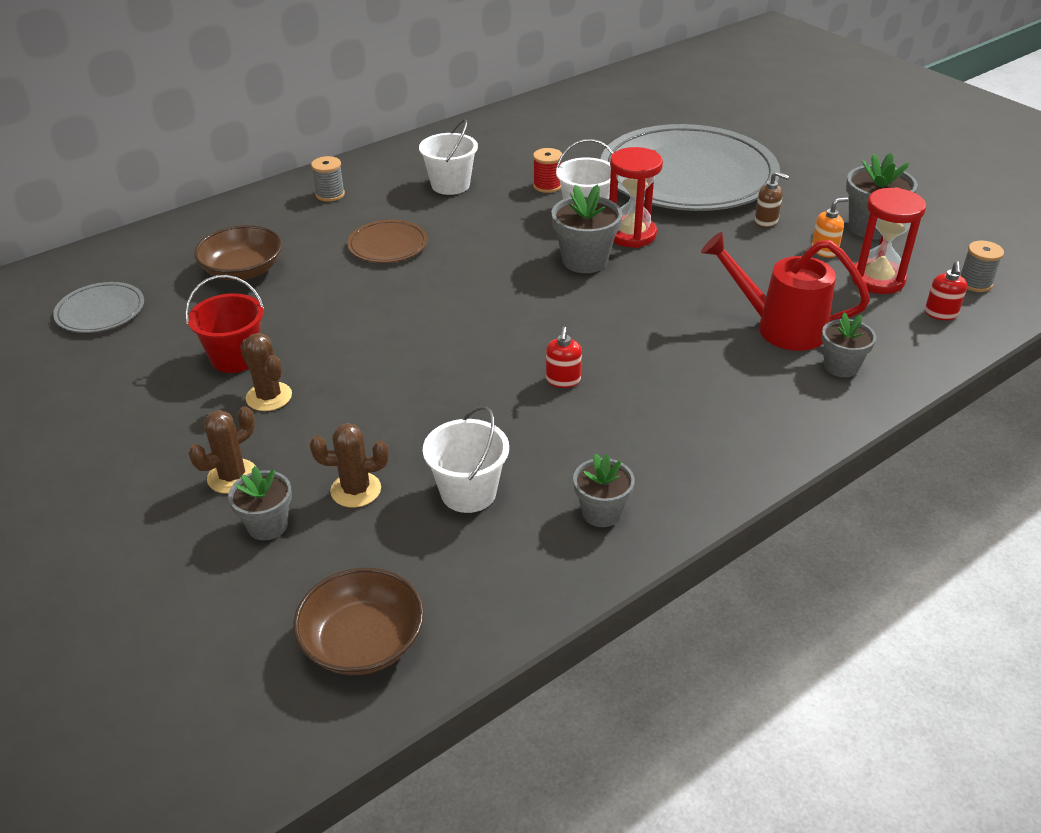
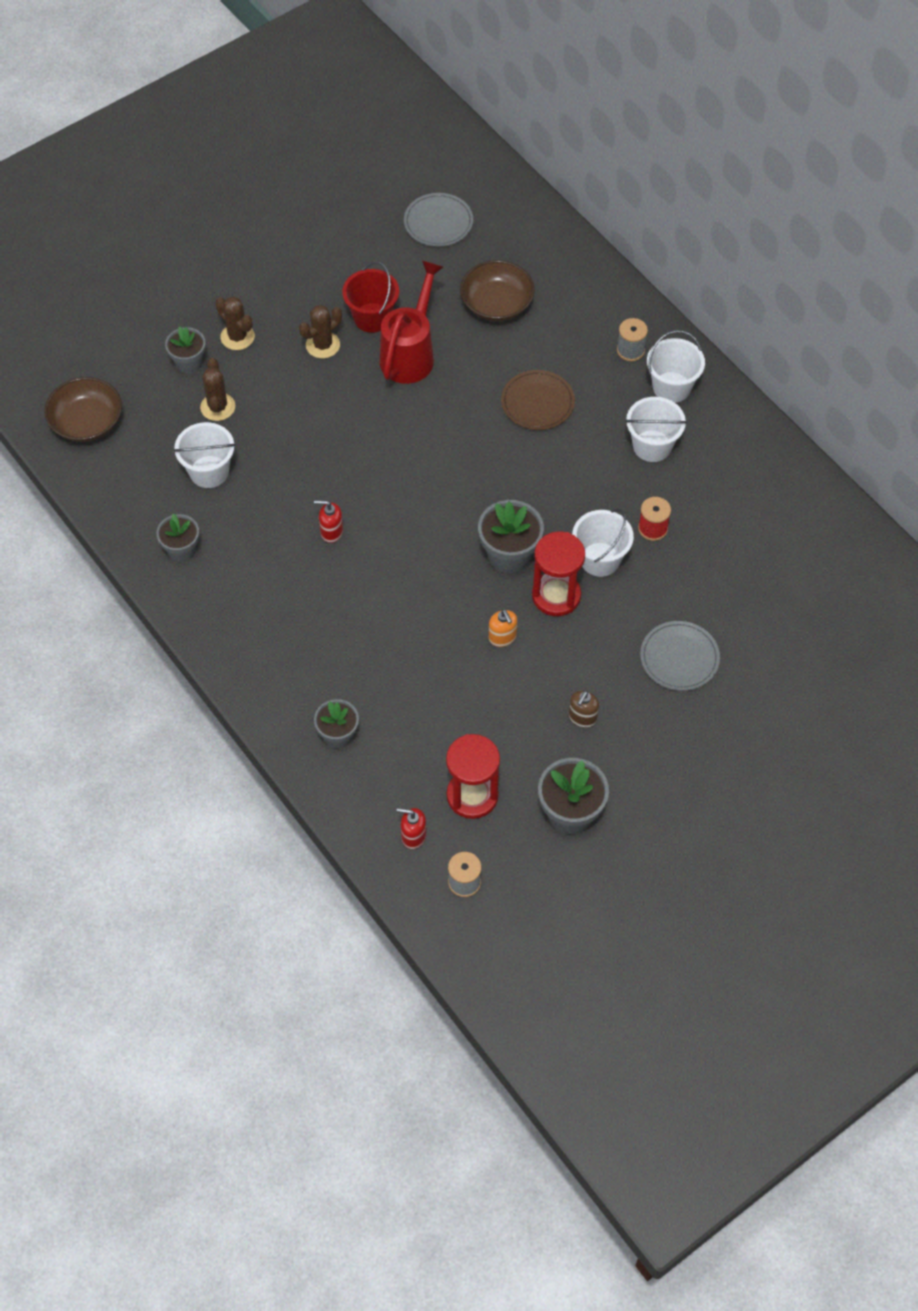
camera: 90 degrees right, 20 degrees up
grey plate [601,124,780,211] -> grey plate [640,621,720,691], size x0.41
red watering can [701,232,870,351] -> red watering can moved to [380,260,443,384]
orange soap dispenser [812,197,848,257] -> orange soap dispenser moved to [489,609,517,647]
none -> white bucket [647,330,705,403]

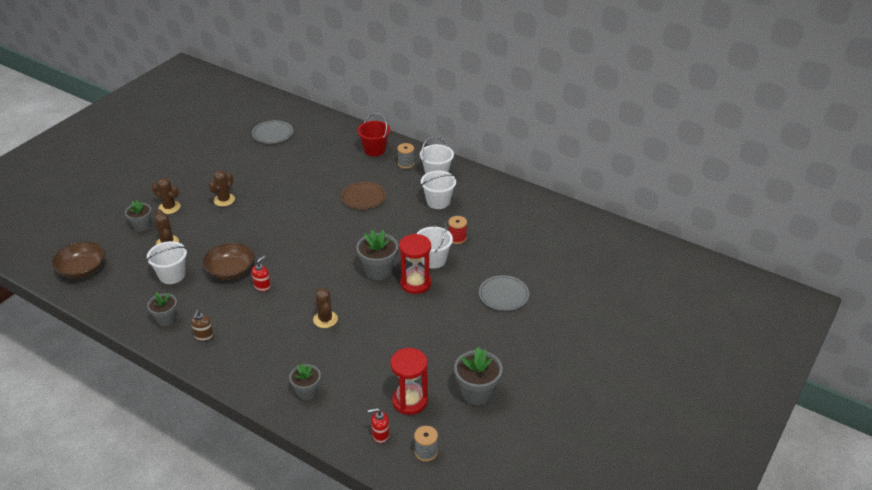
camera: 20 degrees left, 20 degrees down
red soap dispenser [314,500,343,543] -> red soap dispenser turned 135 degrees clockwise [251,256,271,291]
red bucket [342,261,399,333] -> red bucket moved to [357,113,390,156]
red watering can [380,260,443,384] -> none
brown bowl [460,260,535,321] -> brown bowl moved to [203,242,255,280]
orange soap dispenser [489,609,517,647] -> none
brown soap dispenser [569,691,599,728] -> brown soap dispenser moved to [191,310,214,341]
none -> brown cactus [313,288,338,328]

